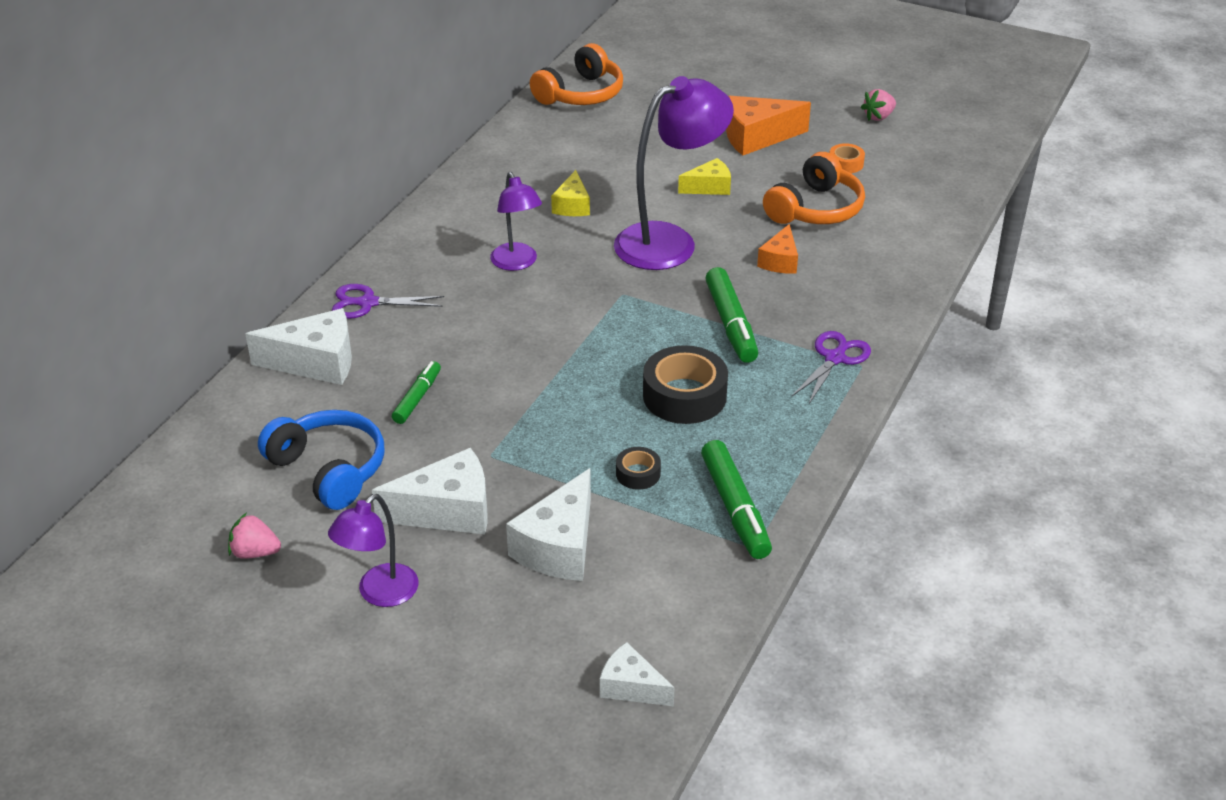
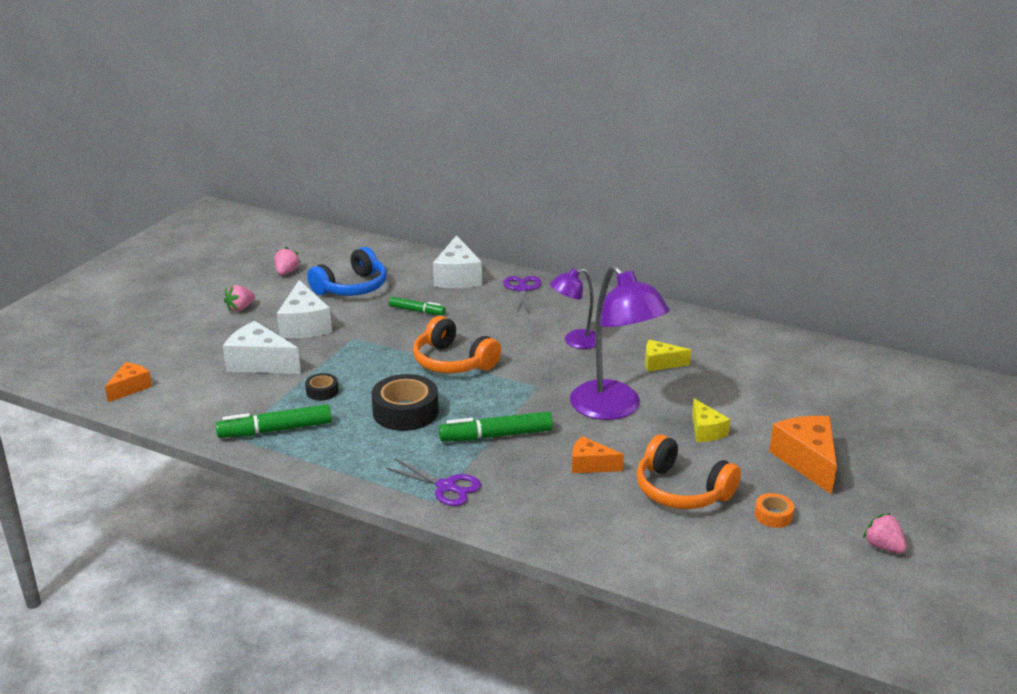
camera: 90 degrees right, 10 degrees down
purple lamp [328,494,419,607] -> pink strawberry [224,285,255,312]
orange headphones [530,43,623,105] -> orange headphones moved to [413,316,501,373]
white cheese [600,642,675,706] -> orange cheese [105,362,152,402]

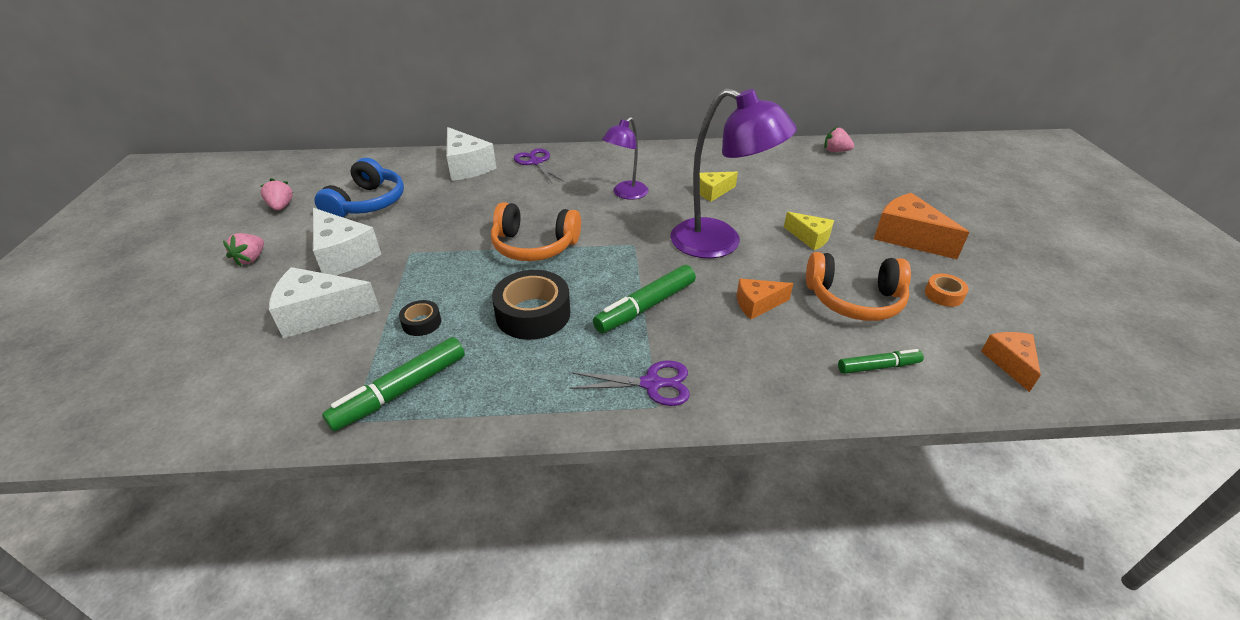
camera: 30 degrees left, 10 degrees up
orange cheese [105,362,152,402] -> orange cheese moved to [981,332,1041,392]
green marker [389,297,446,315] -> green marker moved to [838,349,924,374]
pink strawberry [863,513,907,553] -> pink strawberry moved to [824,127,854,152]

